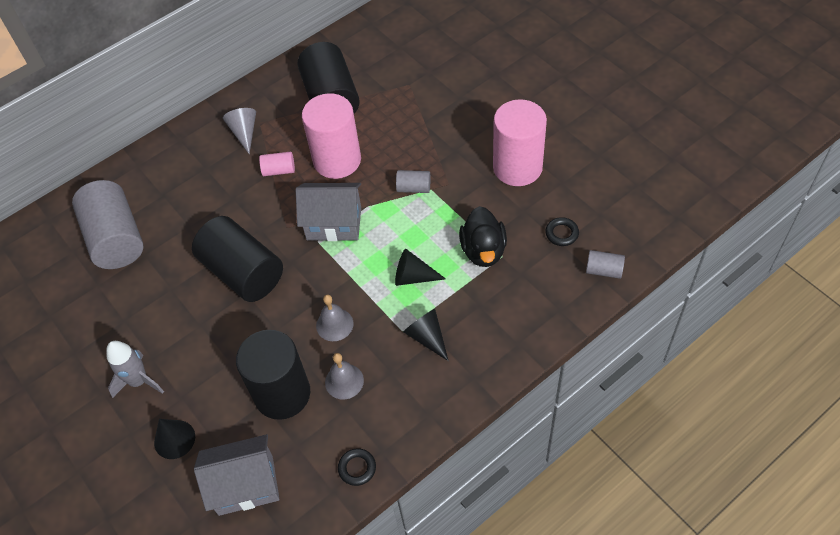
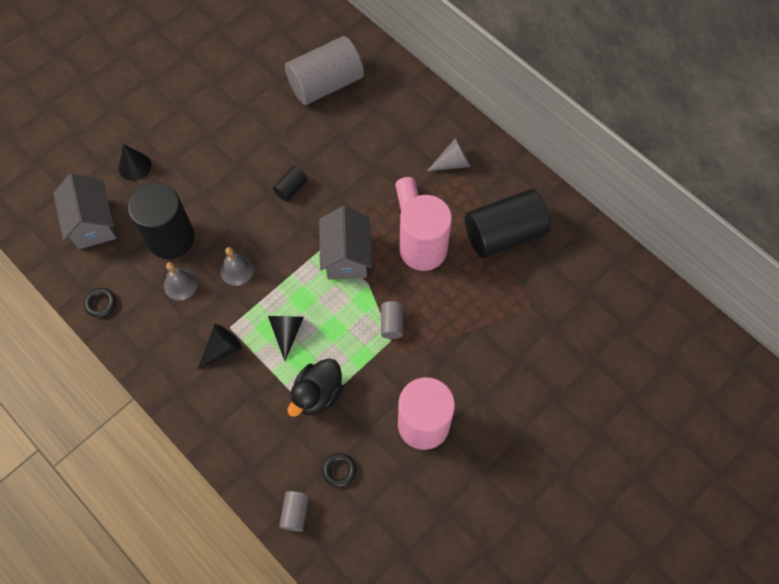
camera: 80 degrees right, 10 degrees up
grey rocket [106,341,164,398] -> none
black cylinder [192,216,283,302] -> black cylinder [273,166,308,201], size x0.44
black duck [459,206,507,267] -> black duck turned 45 degrees counterclockwise [288,358,343,417]

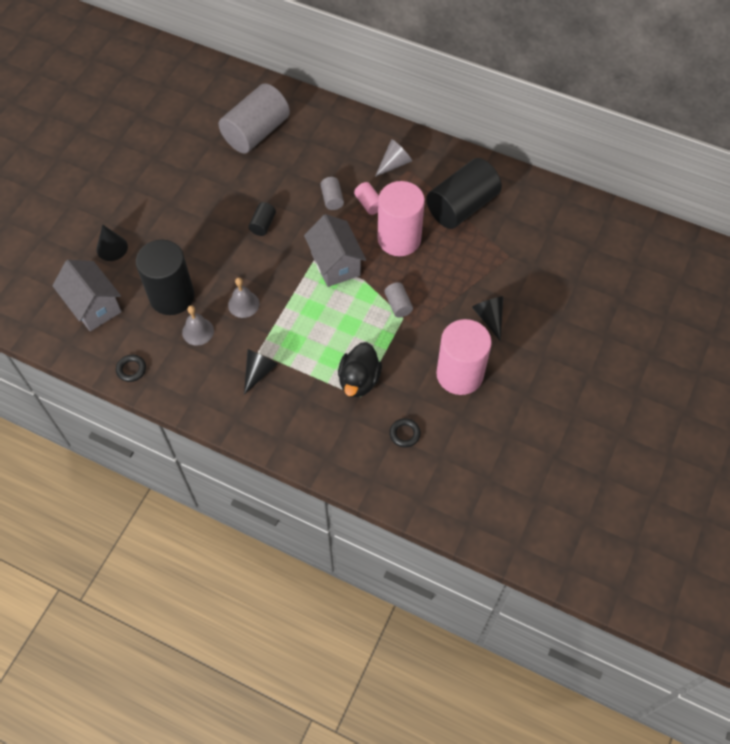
camera: 20 degrees left, 5 degrees down
black cone [268,316,304,361] -> black cone moved to [472,297,503,341]
grey cylinder [279,491,309,532] -> grey cylinder moved to [320,177,344,210]

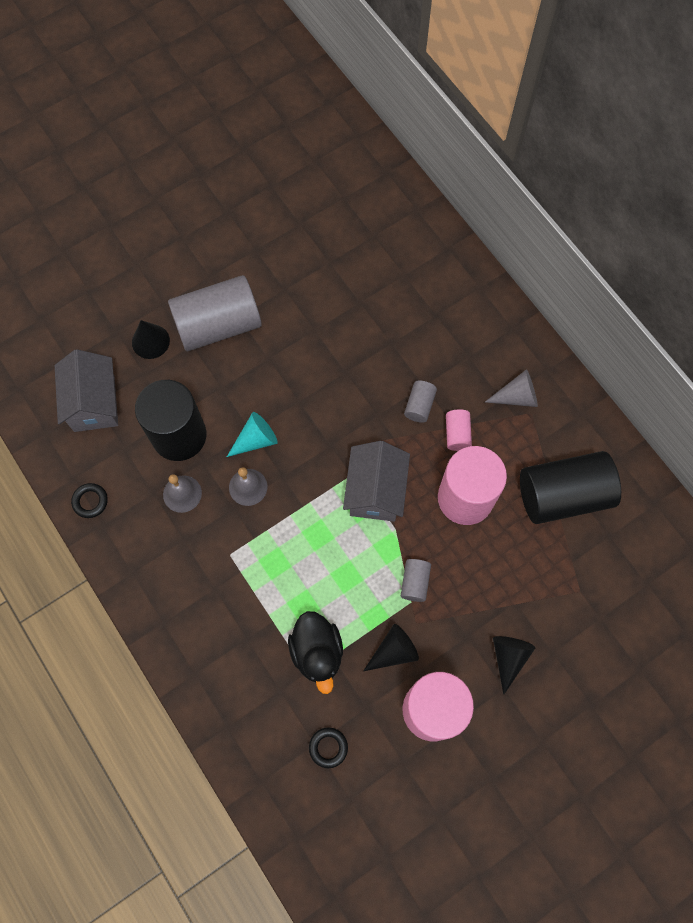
camera: 30 degrees right, 10 degrees up
grey cylinder [218,83,290,154] -> grey cylinder moved to [168,275,262,351]
black cone [244,349,278,395] -> black cone moved to [363,624,419,671]
black cylinder [248,202,276,236] -> none
black duck [338,342,382,397] -> black duck turned 60 degrees counterclockwise [288,611,343,694]
none -> turquoise cone [227,412,278,457]

